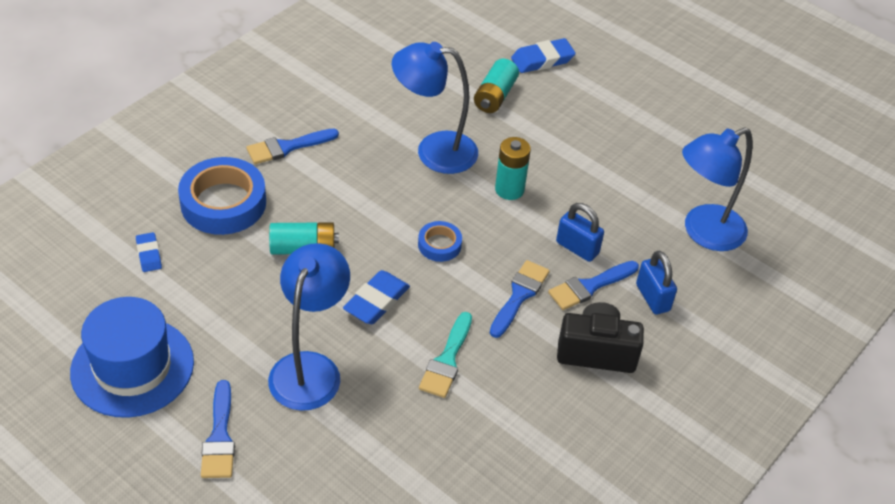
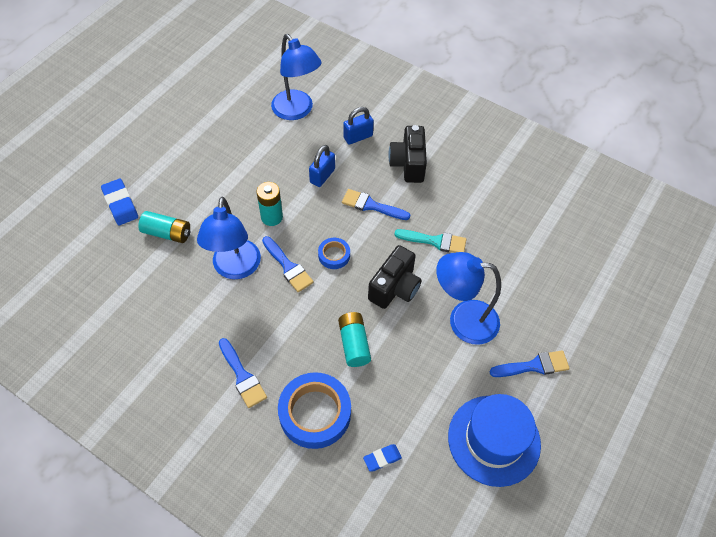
camera: 95 degrees left, 10 degrees up
blue eraser [343,270,410,324] -> black camera [368,245,422,309]
blue brush [548,261,639,310] -> blue brush moved to [262,236,314,292]

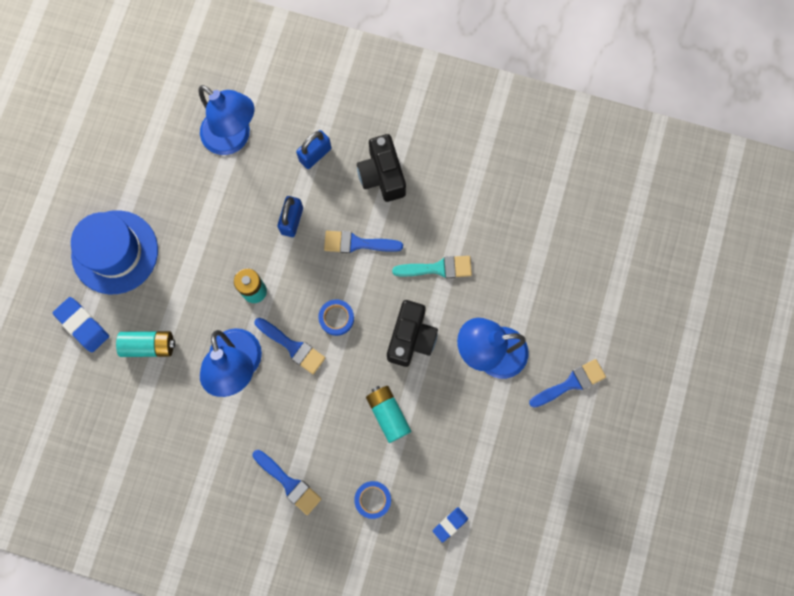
camera: 15 degrees left, 20 degrees up
blue tape [278,372,351,449] -> blue tape [354,481,391,519], size x0.51
blue hat [448,394,541,487] -> blue hat moved to [71,210,158,294]

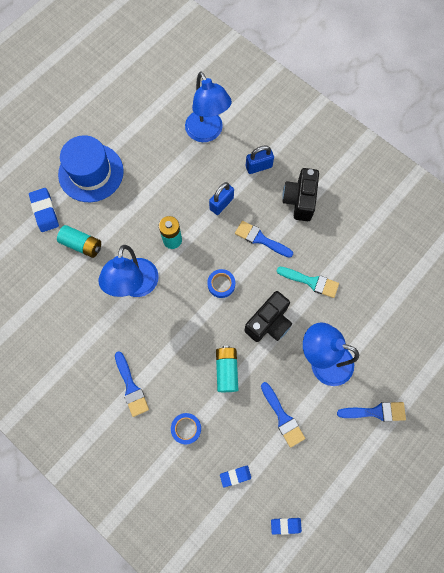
camera: 25 degrees right, 5 degrees down
blue brush [255,318,325,374] -> blue brush moved to [261,382,305,448]
none -> blue eraser [271,518,302,535]

